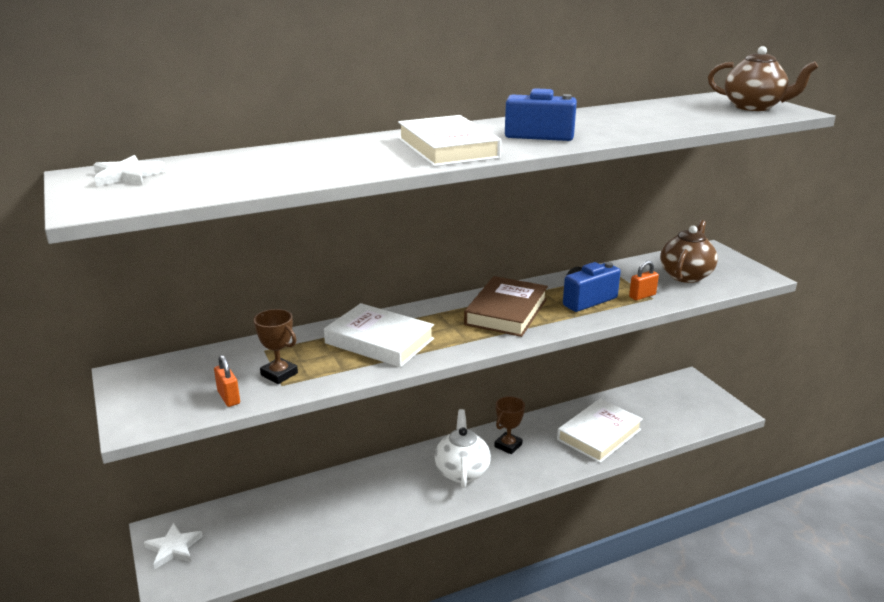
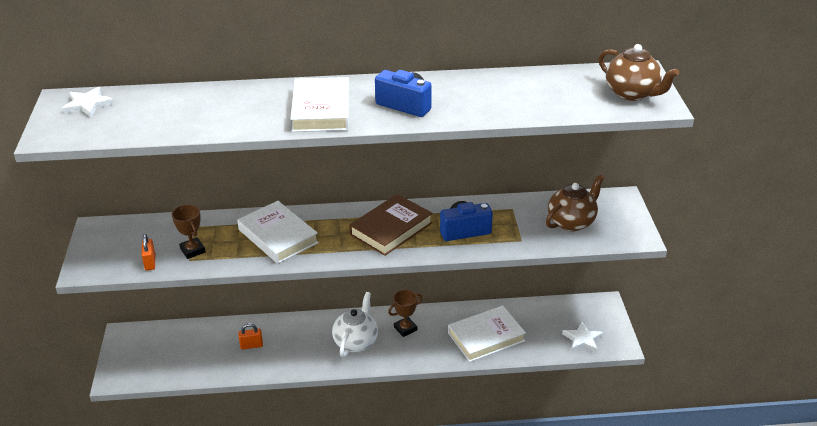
camera: 20 degrees right, 10 degrees up
white star [144,523,203,569] -> white star moved to [562,322,603,353]
orange padlock [629,261,659,300] -> orange padlock moved to [238,323,263,350]

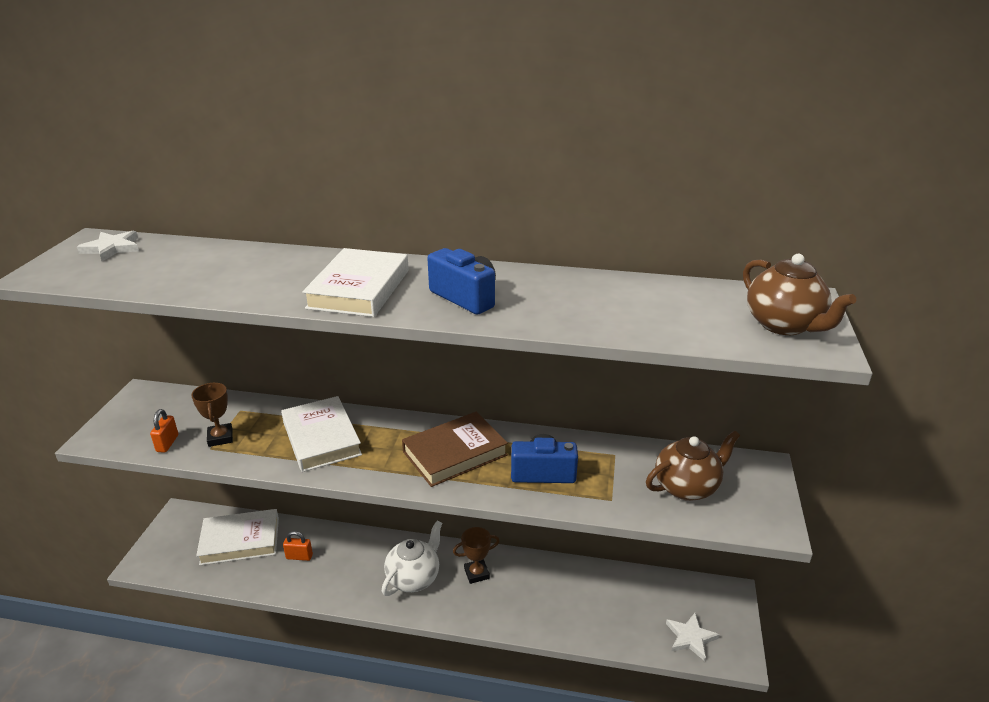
camera: 15 degrees right, 5 degrees down
white book [448,306,526,362] -> white book moved to [196,509,279,565]

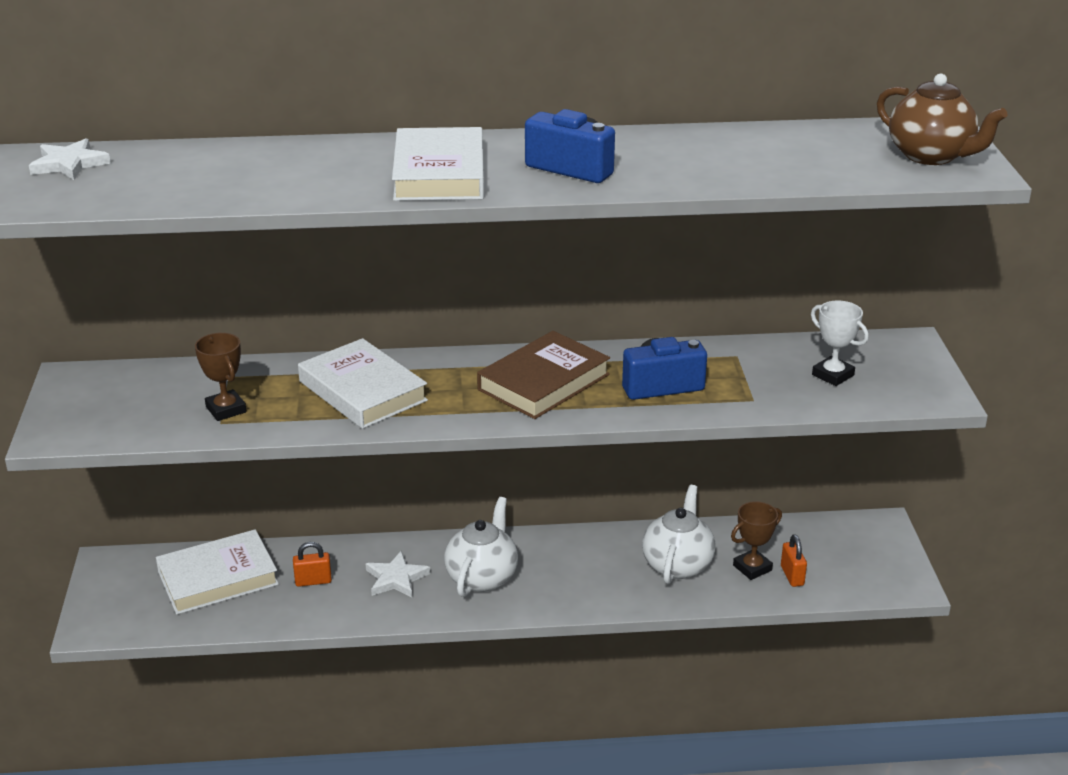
camera: 15 degrees left, 0 degrees up
orange padlock [150,409,178,453] -> orange padlock moved to [781,534,807,587]
brown trophy [453,527,499,584] -> brown trophy moved to [731,501,782,580]
brown teapot [646,430,740,501] -> white trophy [811,301,869,386]
white star [666,613,720,661] -> white star moved to [366,551,430,598]
none -> white teapot [642,485,716,584]

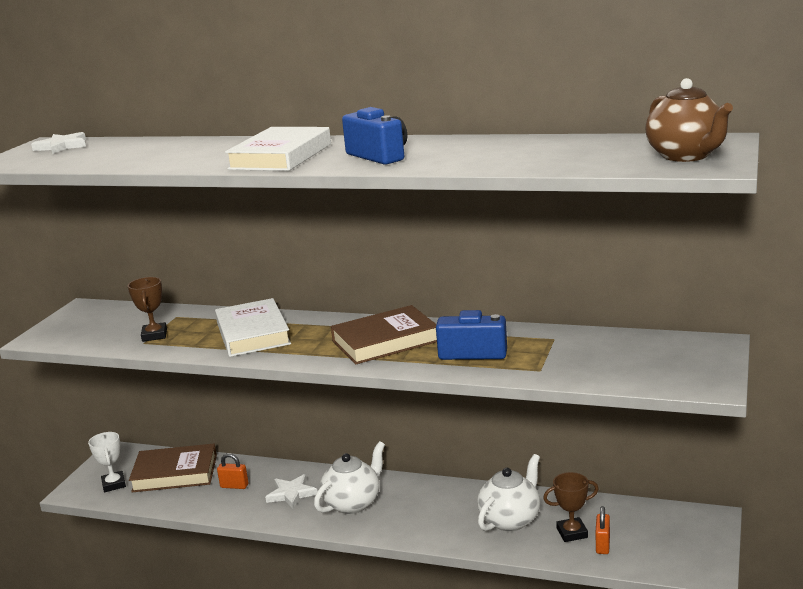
camera: 25 degrees right, 10 degrees down
white book [156,529,279,615] -> brown book [129,443,217,492]
white trophy [811,301,869,386] -> white trophy moved to [88,432,126,492]

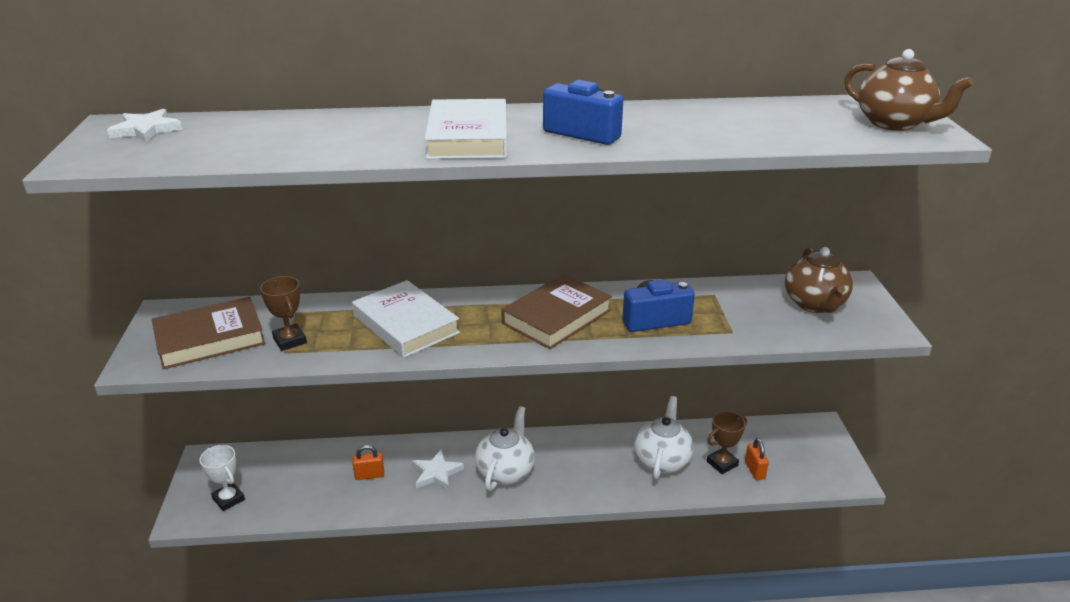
camera: 25 degrees left, 10 degrees up
brown book [129,443,217,492] -> brown book moved to [152,297,265,369]
none -> brown teapot [785,247,853,313]

